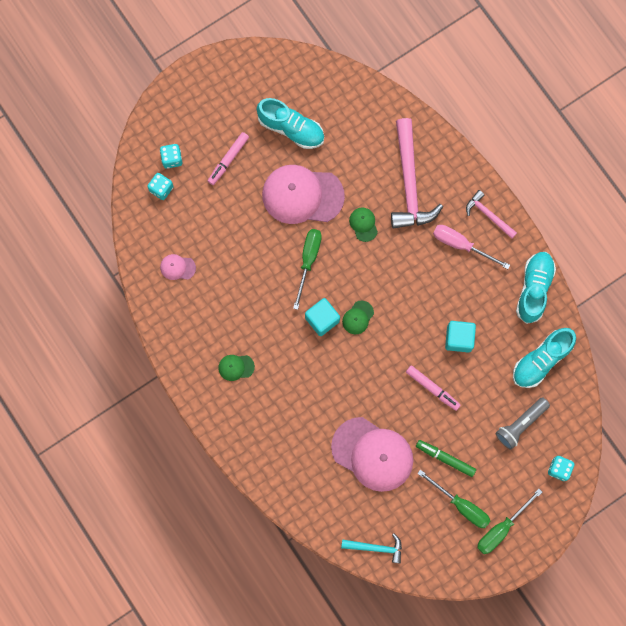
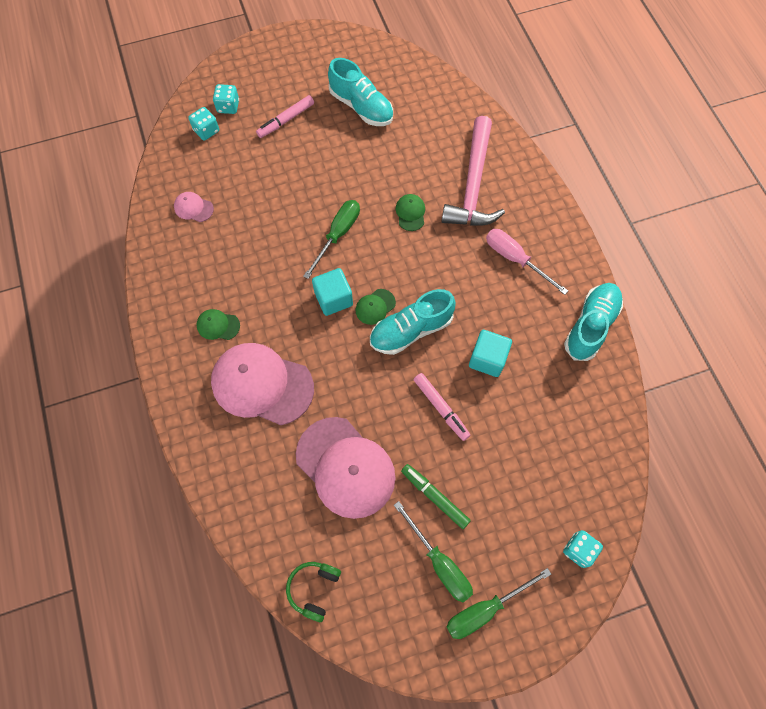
camera: 15 degrees right, 10 degrees down
pink cap [262,165,345,224] -> pink cap moved to [211,343,314,425]
turquoise hammer [341,534,402,563] -> green headphones [286,562,341,622]
pink hammer [466,190,517,239] -> none
grey flashlight [496,397,550,450] -> none
turquoise shoe [513,328,576,388] -> turquoise shoe moved to [370,289,456,355]

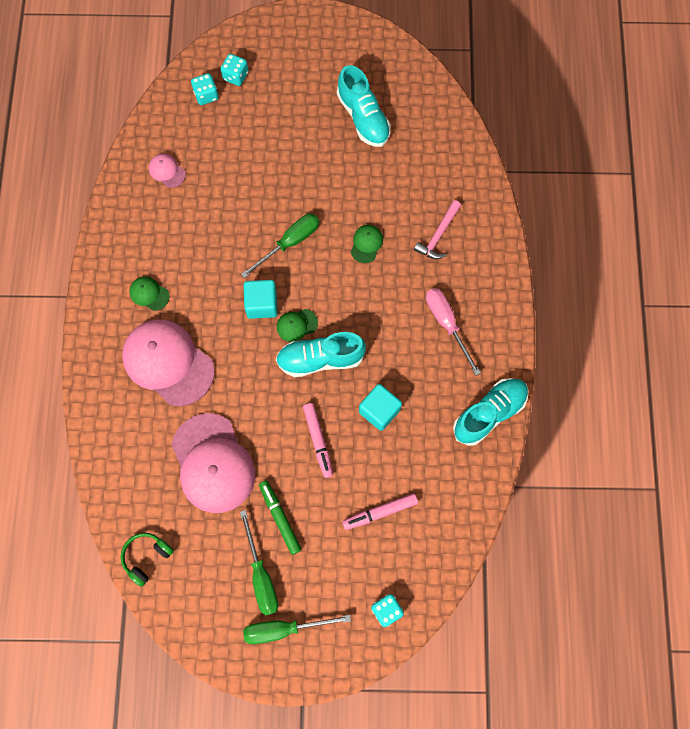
camera: 20 degrees right, 5 degrees up
pink marker [256,95,314,138] -> pink marker moved to [342,493,418,530]
pink hammer [441,116,505,226] -> pink hammer [414,200,461,259], size x0.52

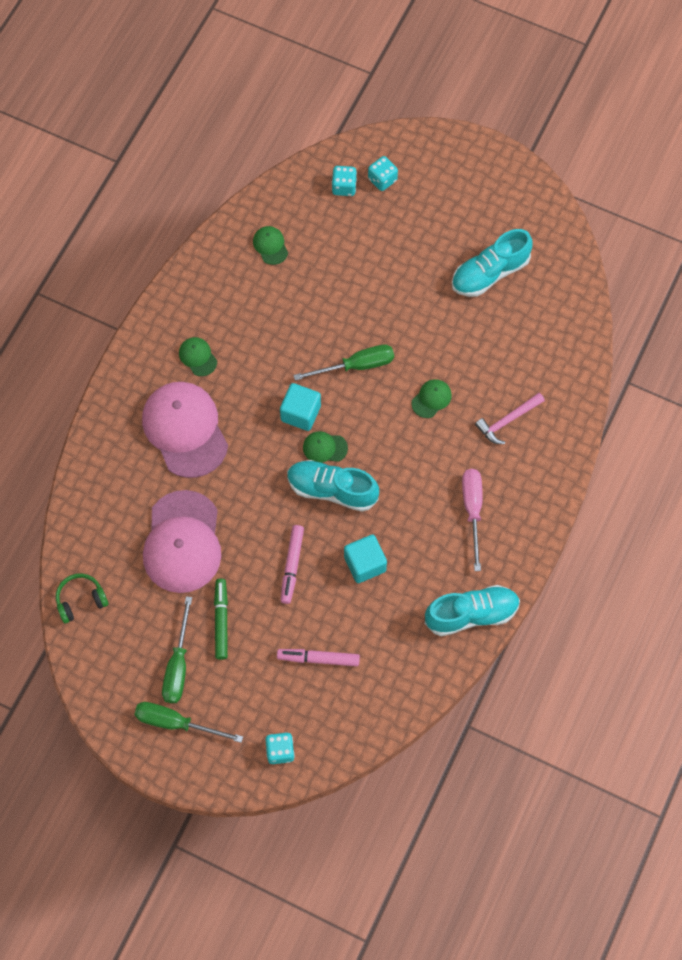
camera: 25 degrees right, 5 degrees down
pink cap [149,154,186,188] -> green cap [253,226,288,265]
turquoise shoe [337,65,391,147] -> turquoise shoe turned 60 degrees clockwise [452,229,533,297]

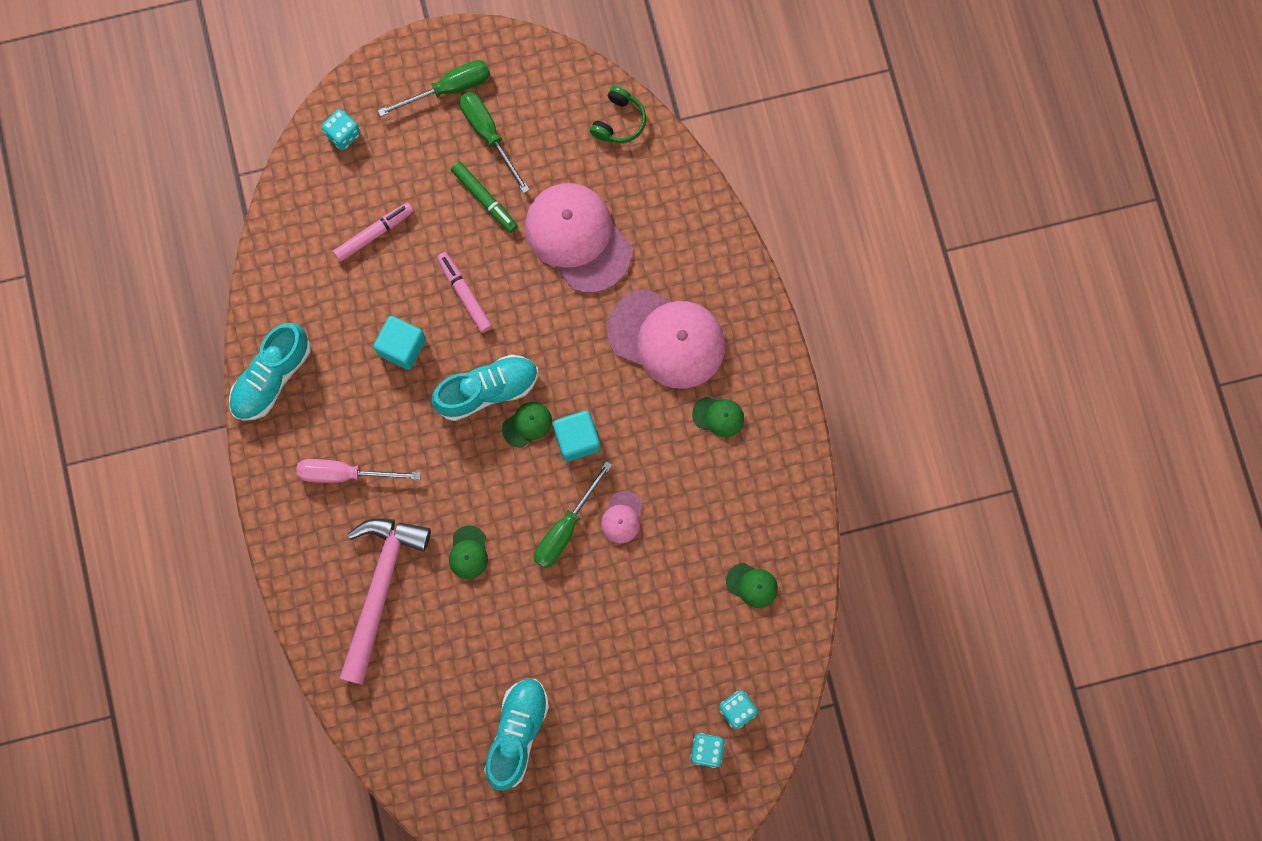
camera: 140 degrees right, 10 degrees up
pink screwdriver [462,469,483,571] -> pink screwdriver turned 135 degrees clockwise [297,459,421,483]
pink hammer [475,393,545,444] -> pink hammer [339,518,431,685], size x1.92
none -> pink cap [601,491,642,544]

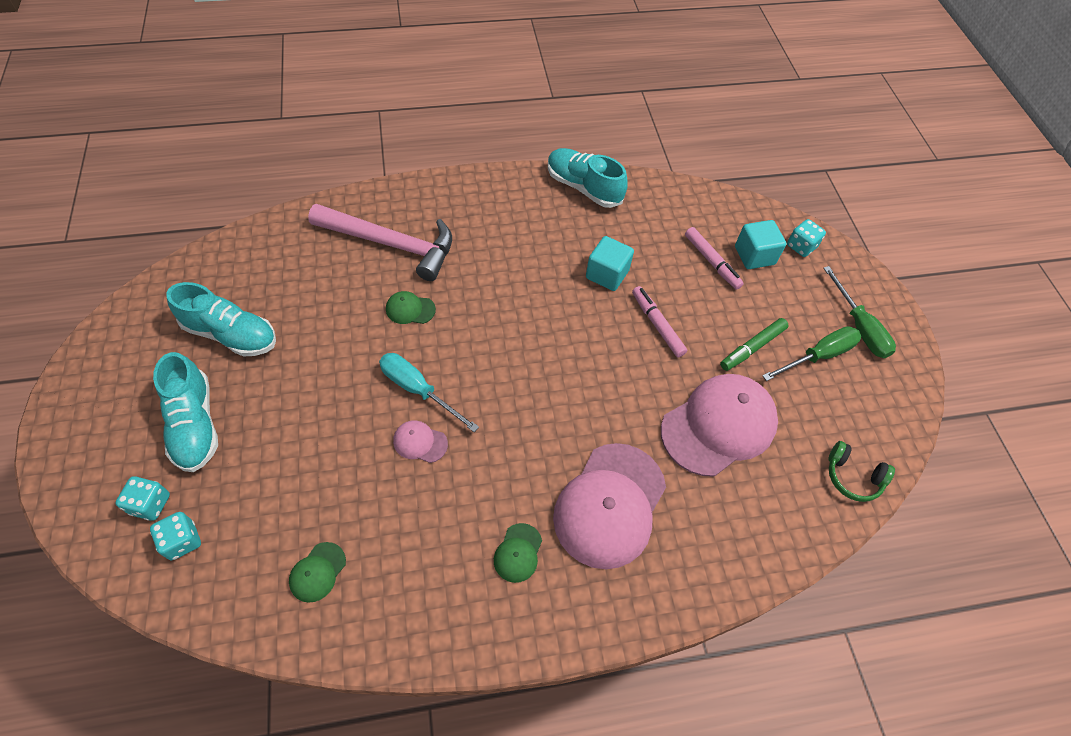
camera: 90 degrees right, 20 degrees down
pink screwdriver [297,459,421,483] -> none
turquoise shoe [431,355,538,421] -> turquoise shoe moved to [153,352,218,472]
pink marker [437,252,492,333] -> pink marker turned 90 degrees counterclockwise [632,286,687,357]
green cap [502,402,552,447] -> none
green screwdriver [534,461,612,568] -> turquoise screwdriver [379,353,479,432]
turquoise cube [553,410,600,462] -> turquoise cube moved to [735,220,786,269]

